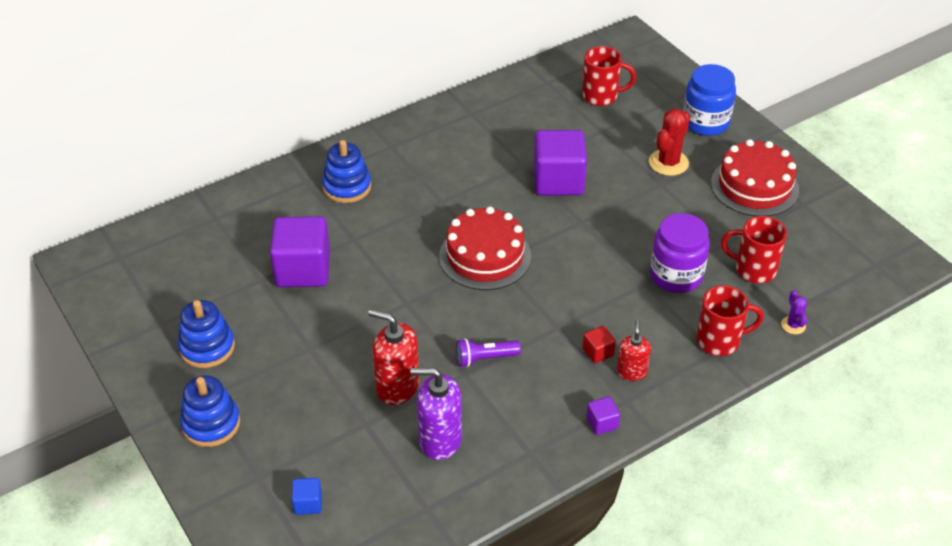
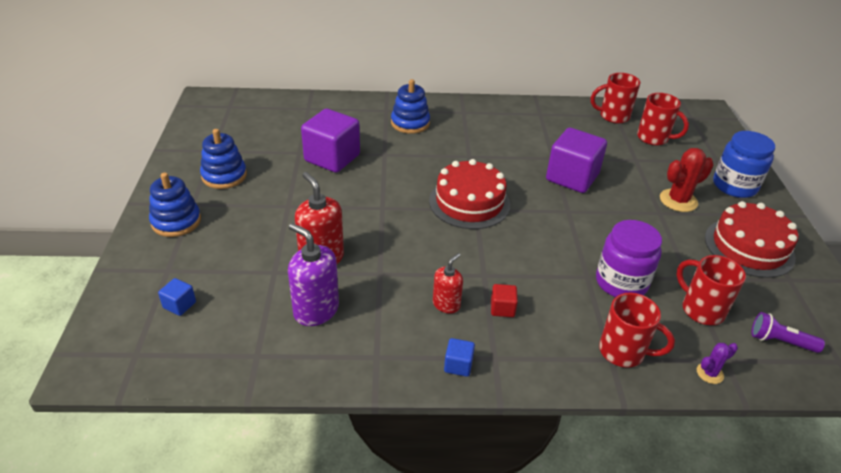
camera: 30 degrees right, 5 degrees down
purple flashlight [456,338,521,367] -> purple flashlight moved to [751,312,825,353]
purple cube [586,396,620,435] -> blue cube [444,338,475,377]
red soap dispenser [617,320,651,381] -> red soap dispenser moved to [433,253,463,314]
purple cactus [781,290,807,334] -> purple cactus turned 45 degrees clockwise [697,343,738,384]
none -> red mug [591,73,640,124]

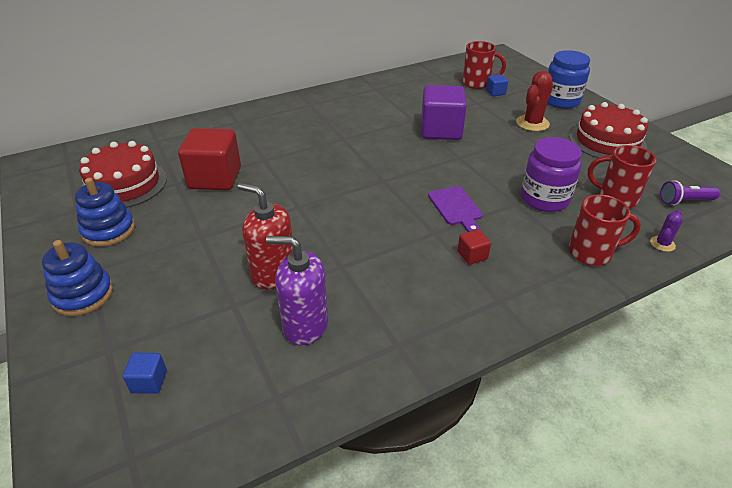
camera: 25 degrees left, 0 degrees up
purple cube [301,109,360,173] -> red cube [178,128,241,190]
blue stacking toy [391,79,430,134] -> none
red cake [429,159,510,229] -> red cake moved to [79,141,167,208]
red soap dispenser [433,253,463,314] -> none
blue cube [444,338,475,377] -> blue cube moved to [486,74,508,96]
red mug [591,73,640,124] -> none
none -> purple cutting board [428,186,482,232]

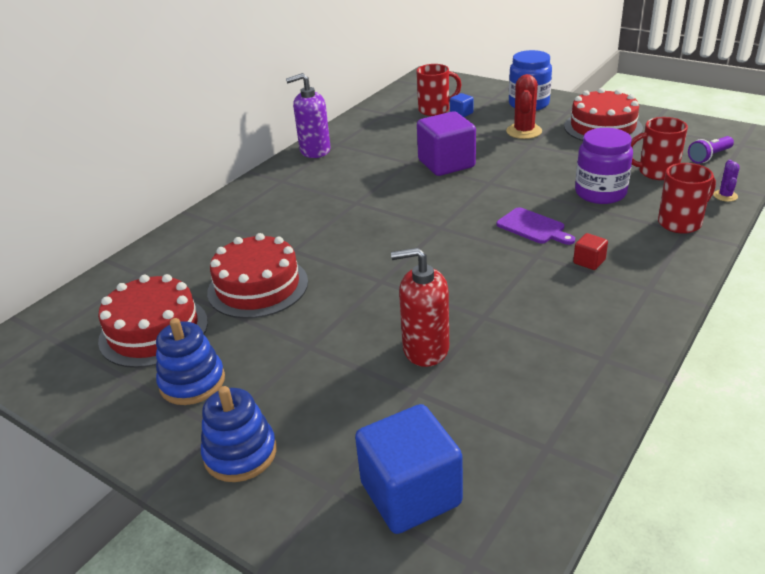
camera: 25 degrees left, 5 degrees down
blue cube [123,353,167,394] -> blue cube [355,404,463,534], size x2.28
red cube [178,128,241,190] -> red cake [207,233,308,319]
purple soap dispenser [266,236,328,346] -> purple soap dispenser moved to [286,73,331,158]

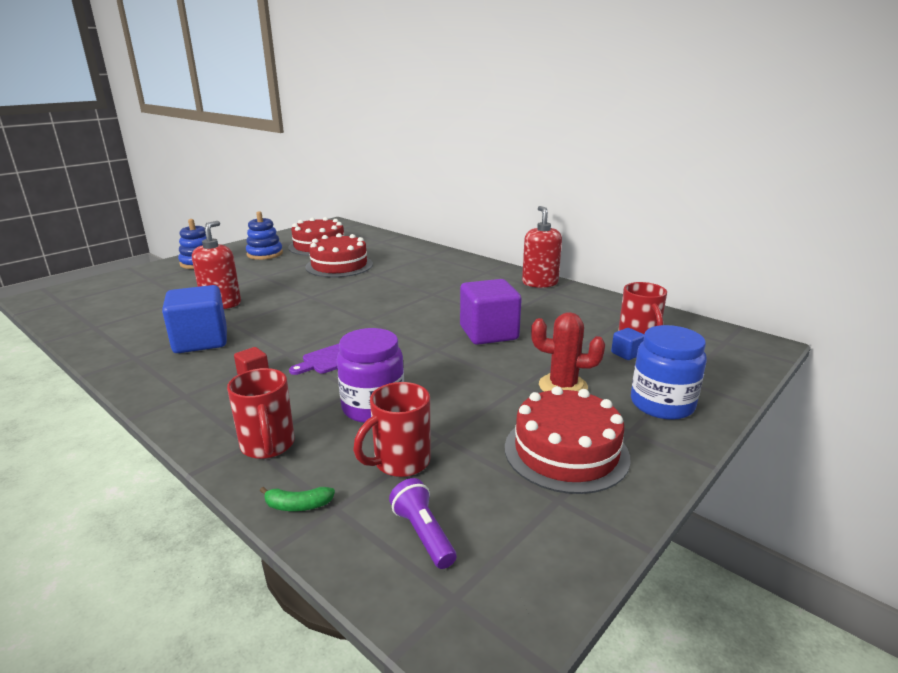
camera: 95 degrees right, 10 degrees down
purple soap dispenser [286,73,331,158] -> red soap dispenser [522,206,562,288]
blue cube [355,404,463,534] -> blue cube moved to [162,285,227,353]
red mug [631,117,688,180] -> red mug turned 135 degrees counterclockwise [353,382,431,477]
purple cactus [713,160,740,202] -> green banana [260,487,335,511]

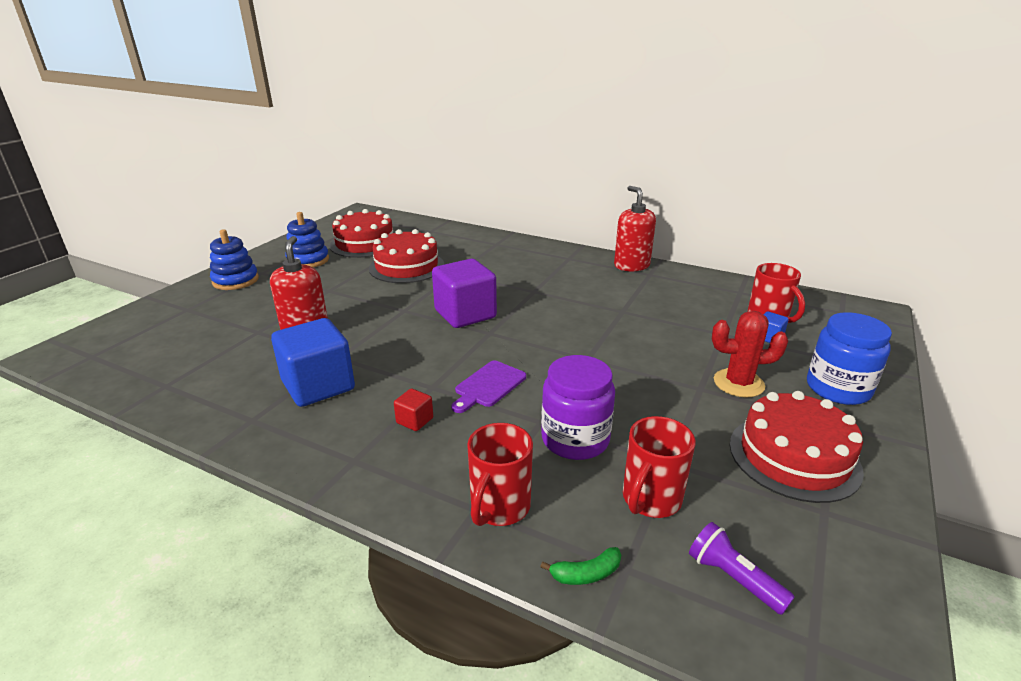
camera: 15 degrees left, 5 degrees up
red mug [227,368,295,459] -> red mug turned 60 degrees clockwise [467,423,533,526]
purple cube [460,279,522,345] -> purple cube moved to [432,259,497,328]

